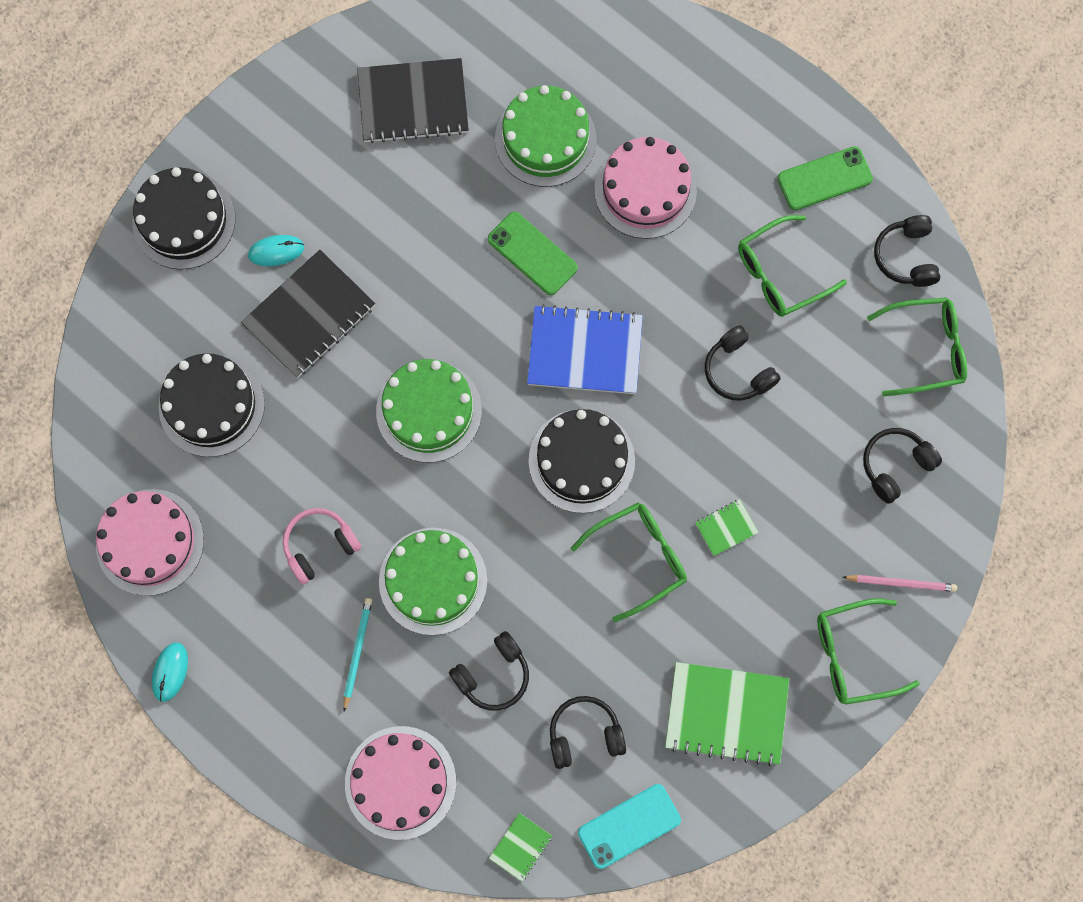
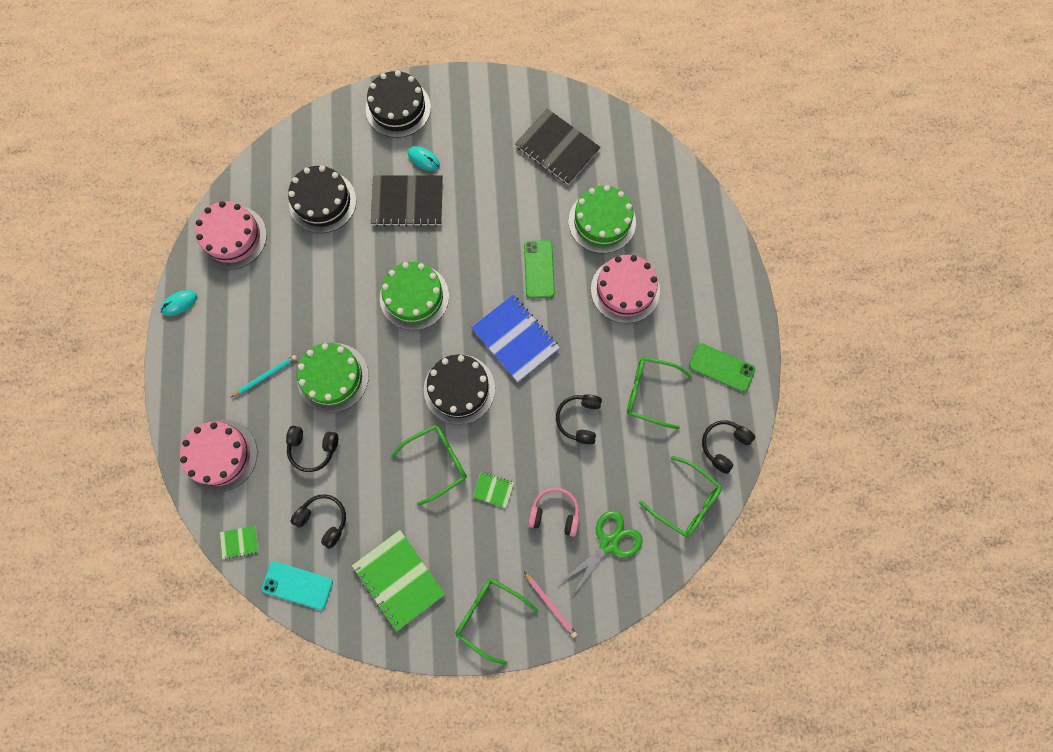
camera: 45 degrees right, 0 degrees up
pink headphones [283,508,361,584] -> pink headphones moved to [528,488,579,537]
green glasses [571,502,687,622] -> green glasses turned 45 degrees counterclockwise [391,425,467,506]
black headphones [863,428,942,504] -> green scissors [558,510,642,597]

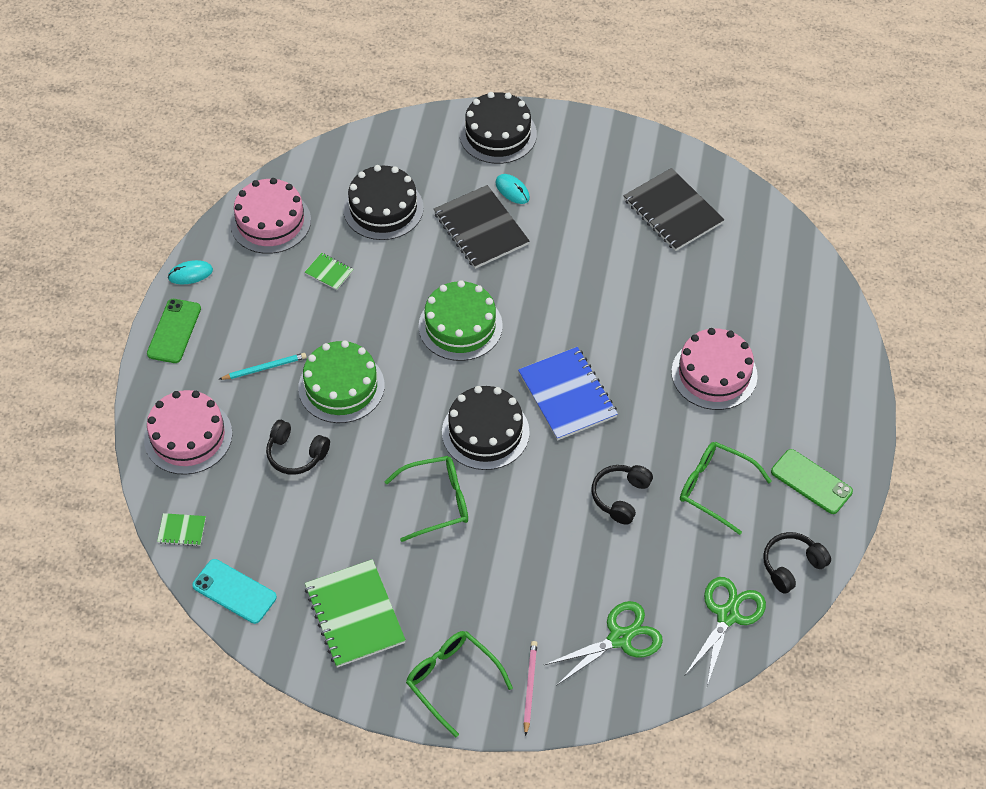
camera: 15 degrees right, 20 degrees down
black headphones [291,494,346,549] -> none
black notebook [371,176,443,227] -> black notebook turned 45 degrees clockwise [434,185,529,269]
green notebook [473,472,514,508] -> green notebook moved to [305,253,353,290]
green phone [524,240,555,299] -> green phone moved to [147,299,201,363]
pink pencil [524,572,577,638] -> pink pencil turned 150 degrees counterclockwise [523,641,537,736]
pink headphones [528,488,579,537] -> none
green cake [569,185,636,253] -> none
green glasses [639,456,722,537] -> green scissors [685,577,766,686]

